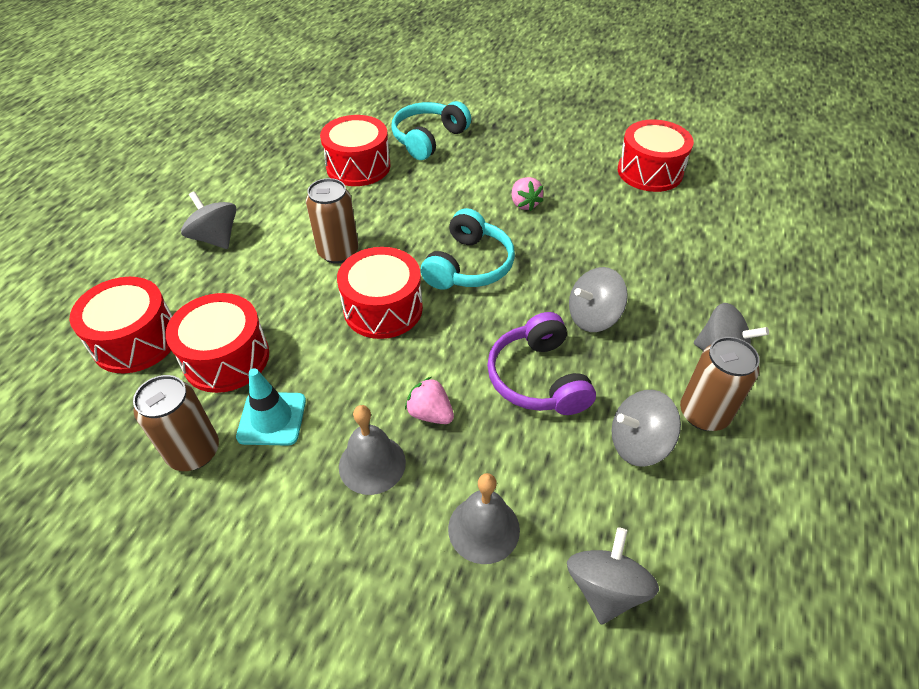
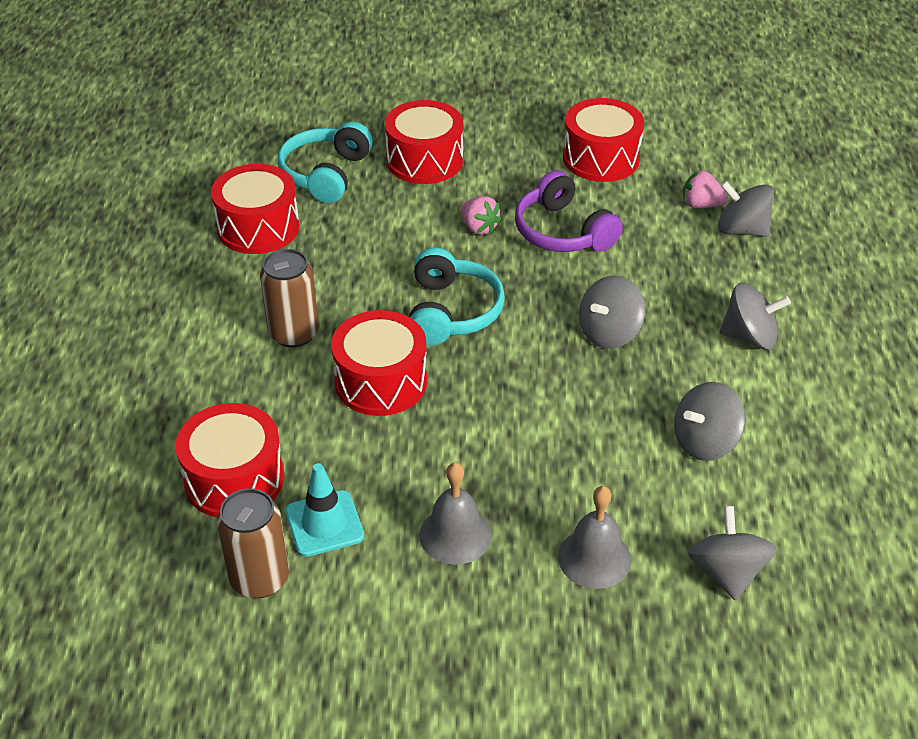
camera: 20 degrees left, 5 degrees down
red drum [70,277,172,374] -> red drum moved to [385,100,463,184]
grey spinning top [181,191,236,249] -> grey spinning top moved to [718,181,774,237]
pink strawberry [405,377,454,424] -> pink strawberry moved to [683,170,728,208]
purple headphones [487,312,596,415] -> purple headphones moved to [515,170,623,252]
brown can [680,337,760,431] -> none

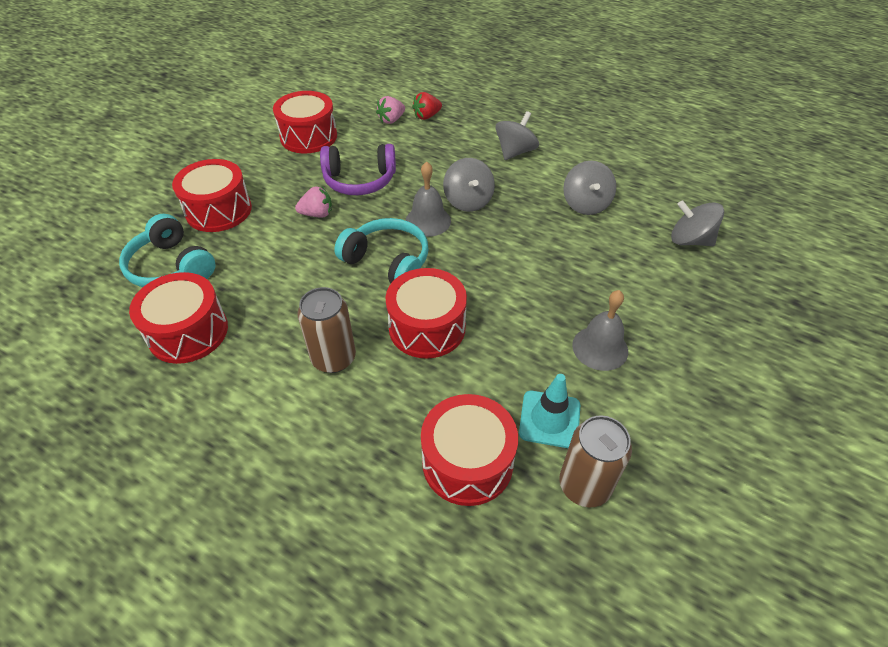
camera: 60 degrees left, 5 degrees up
grey bell [558,486,631,589] -> grey bell moved to [405,161,451,237]
grey spinning top [718,181,774,237] -> red strawberry [412,92,442,120]

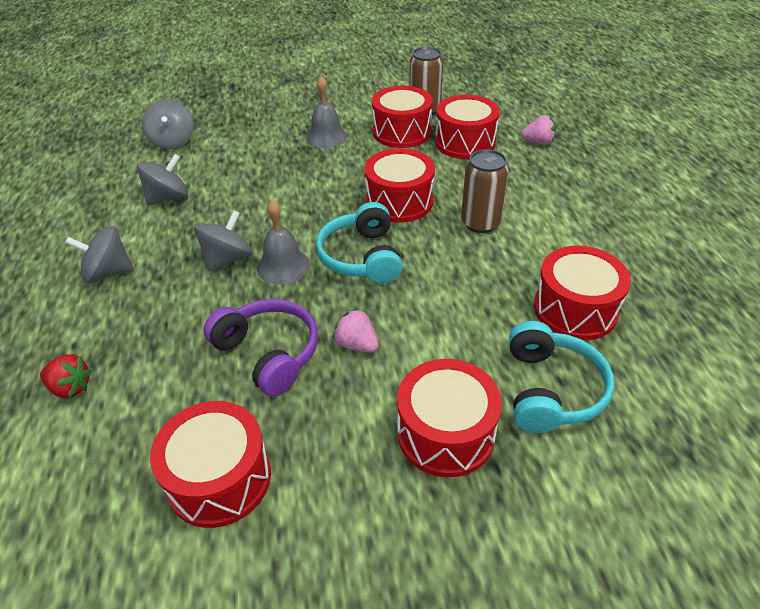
camera: 130 degrees left, 5 degrees down
pink strawberry [376,96,405,124] -> pink strawberry moved to [521,115,556,145]
turquoise traffic cone [519,374,580,448] -> red drum [372,86,433,148]

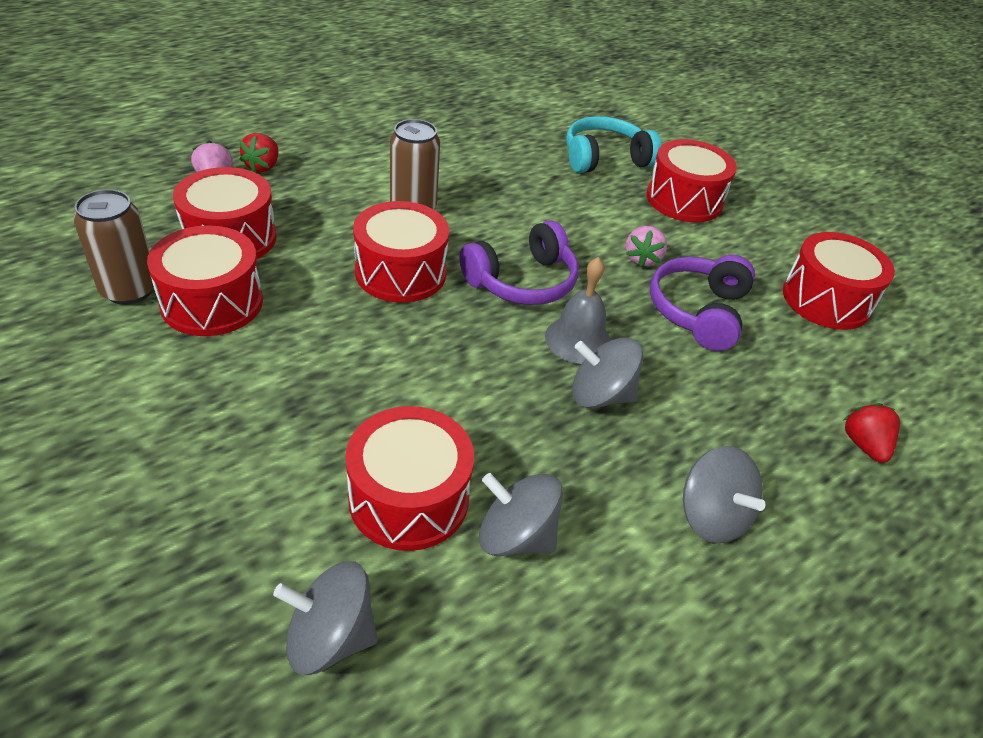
camera: 120 degrees left, 0 degrees up
grey spinning top [142,100,194,150] -> grey spinning top turned 135 degrees counterclockwise [273,561,378,675]
grey bell [306,76,347,148] -> none
turquoise headphones [316,202,403,284] -> purple headphones [459,220,579,305]
red drum [534,246,631,340] -> red drum moved to [346,406,474,551]
none -> red strawberry [240,133,279,172]

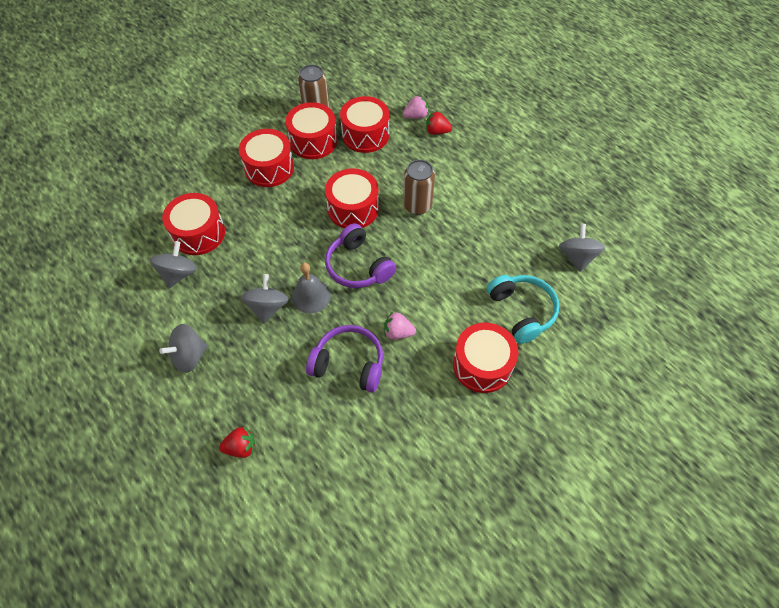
camera: 90 degrees right, 15 degrees up
grey spinning top [273,561,378,675] -> grey spinning top moved to [559,224,605,272]
red drum [783,232,895,330] -> red drum moved to [239,129,294,187]

